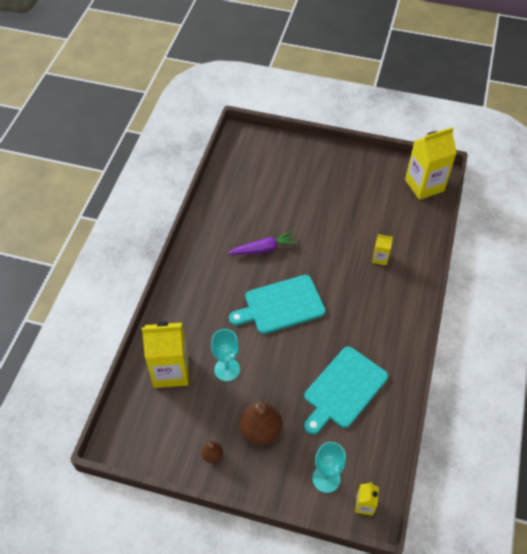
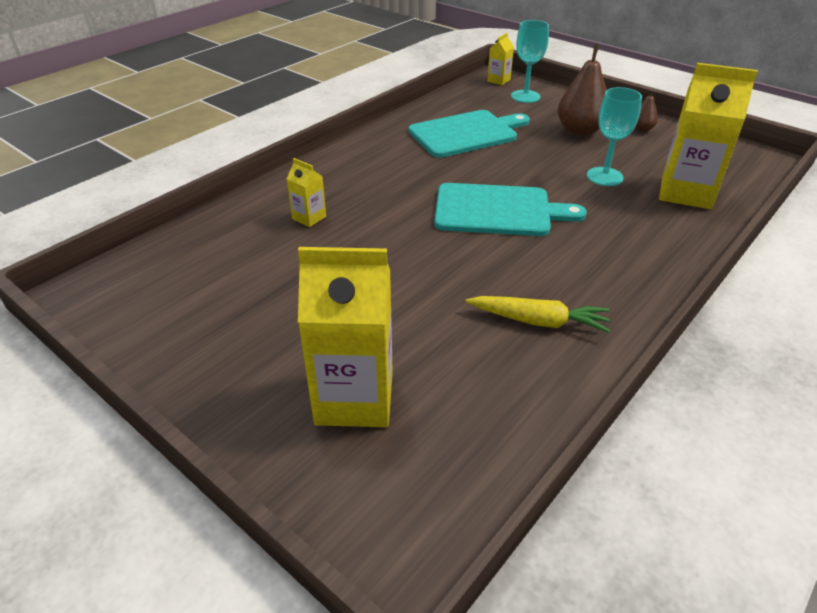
camera: 155 degrees left, 15 degrees down
purple carrot [228,231,297,255] -> none
yellow carton [405,127,457,200] -> yellow carton moved to [298,247,393,427]
none -> yellow carrot [465,296,610,333]

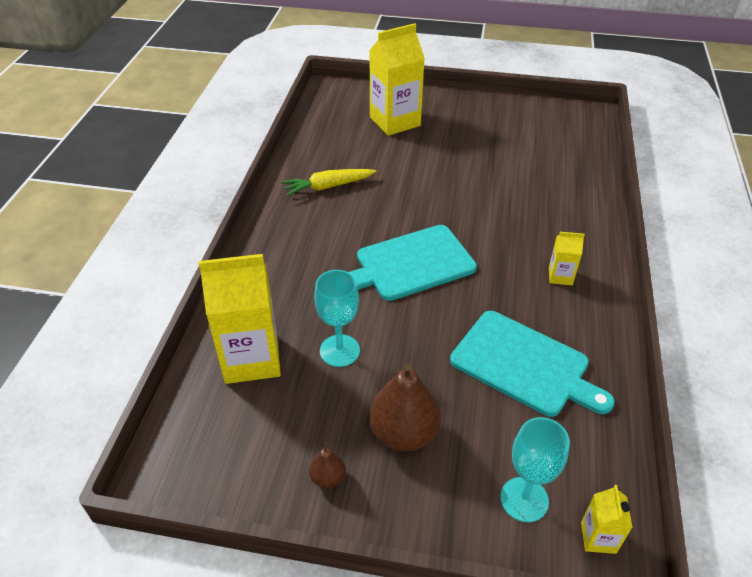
camera: 150 degrees right, 5 degrees up
yellow carton [286,158,326,227] -> yellow carton moved to [549,232,585,285]
turquoise cutting board [408,110,530,158] -> turquoise cutting board turned 90 degrees counterclockwise [450,311,615,417]

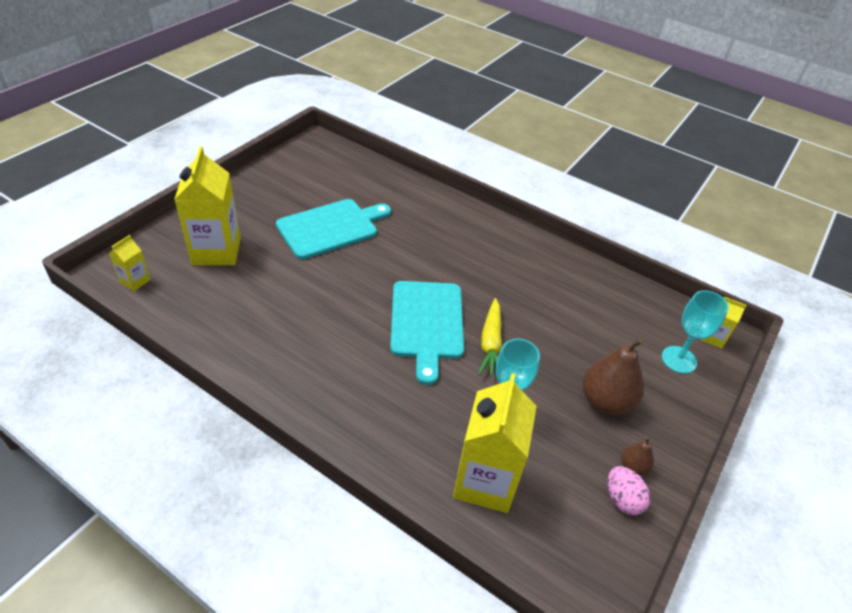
camera: 70 degrees left, 0 degrees up
yellow carrot [282,169,376,196] -> yellow carrot moved to [478,298,502,377]
turquoise cutting board [450,311,615,417] -> turquoise cutting board moved to [276,199,391,259]
yellow carton [549,232,585,285] -> yellow carton moved to [109,235,151,291]
none -> pink egg [608,466,651,515]

